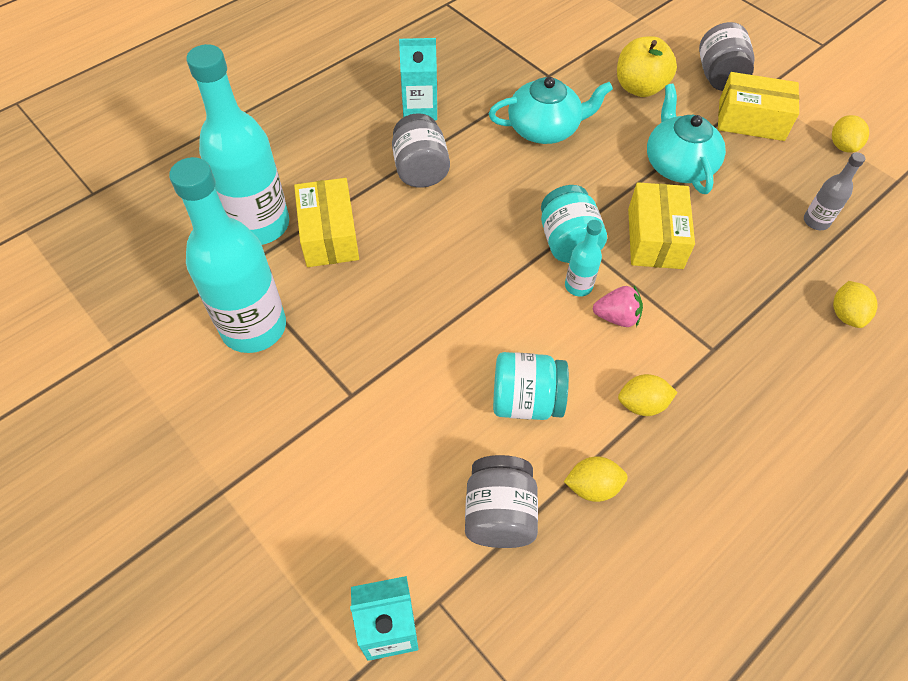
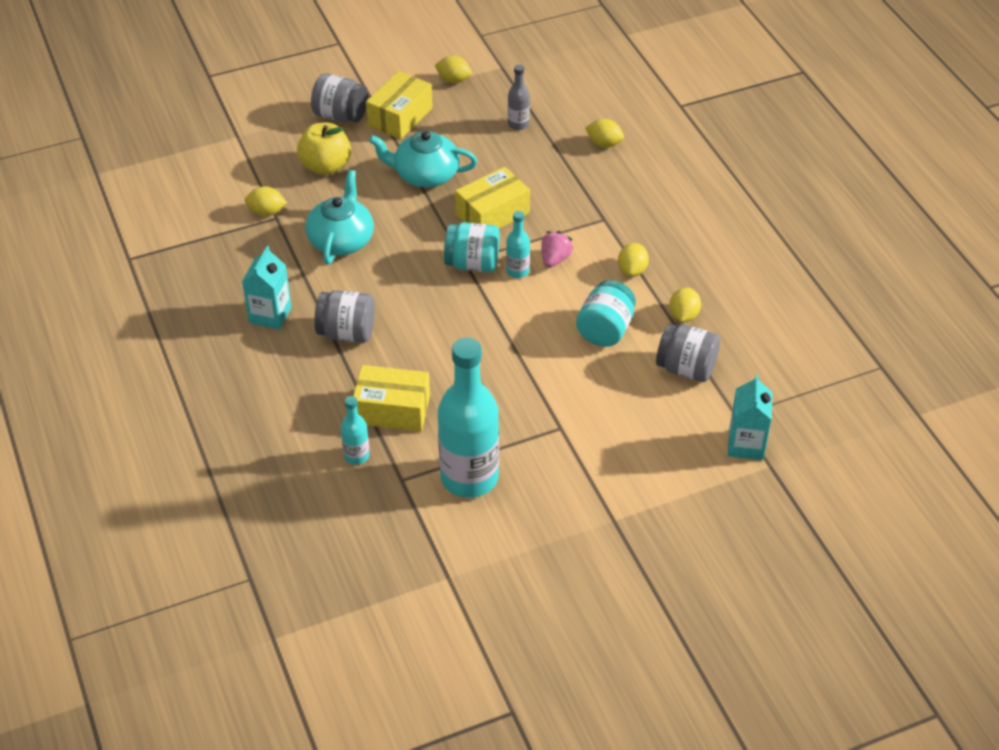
camera: 70 degrees left, 10 degrees down
turquoise bottle [186,44,289,245] -> turquoise bottle [341,396,370,465], size x0.45
yellow box [628,182,695,269] -> yellow box turned 60 degrees counterclockwise [455,167,530,229]
none -> yellow lemon [245,186,287,216]

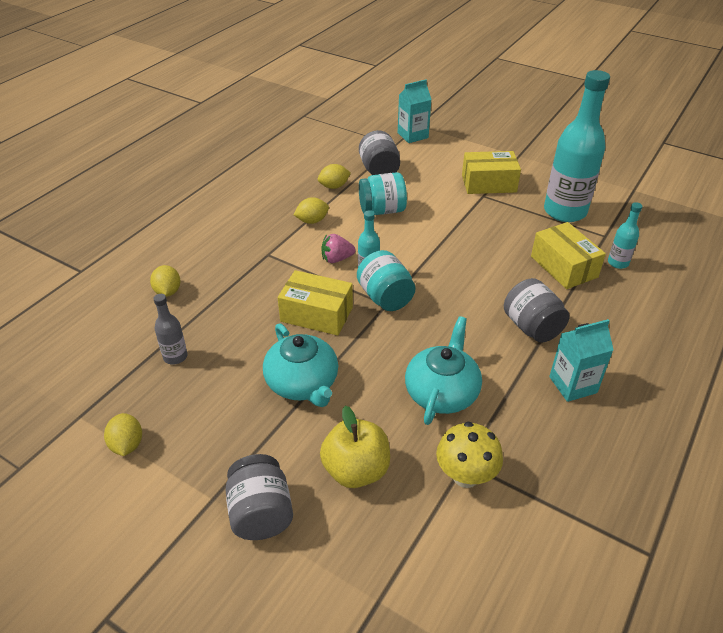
camera: 125 degrees left, 5 degrees down
yellow lemon [245,186,287,216] -> yellow mushroom [436,422,503,488]
turquoise teapot [305,170,374,264] -> turquoise teapot turned 135 degrees clockwise [405,316,482,425]
yellow box [366,71,433,139] -> yellow box moved to [462,151,521,194]

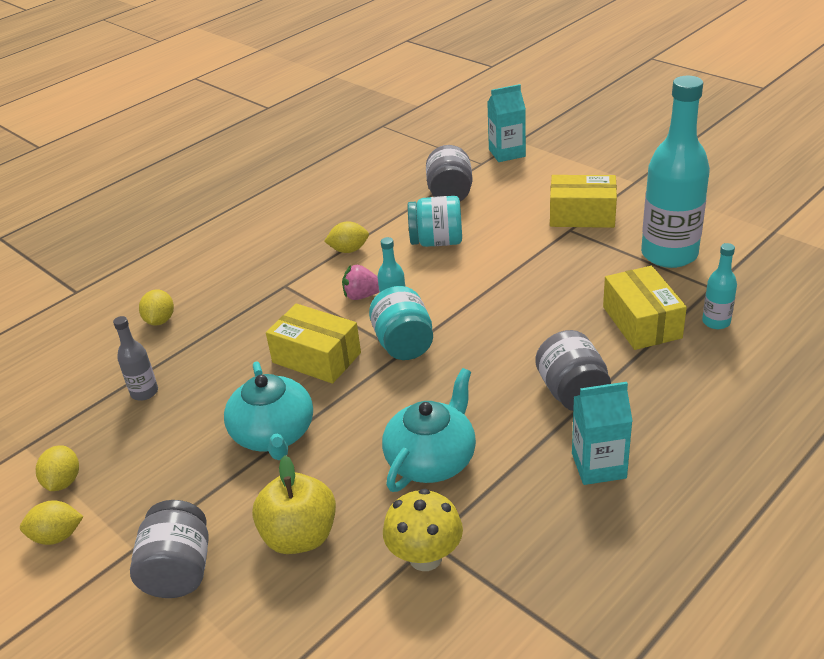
camera: 15 degrees right, 5 degrees down
yellow lemon [318,164,351,189] -> yellow lemon moved to [20,500,84,545]

